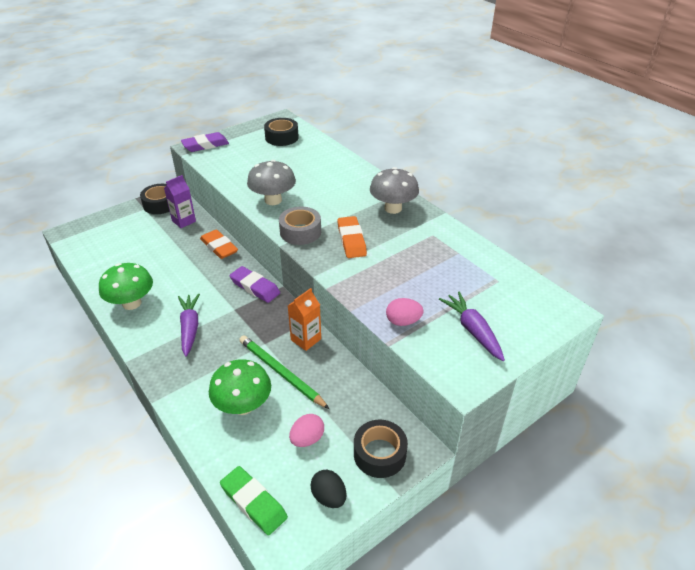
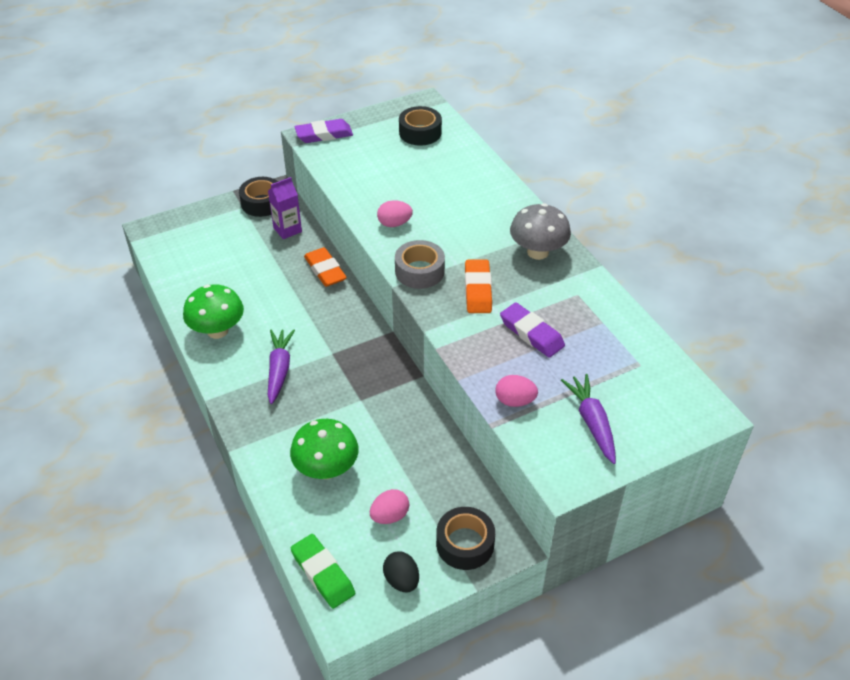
camera: 10 degrees right, 5 degrees up
purple eraser [230,266,280,303] -> purple eraser moved to [500,303,565,357]
green pencil [239,335,329,409] -> none
grey mushroom [247,160,296,205] -> pink egg [377,200,413,227]
orange carton [288,288,321,351] -> none

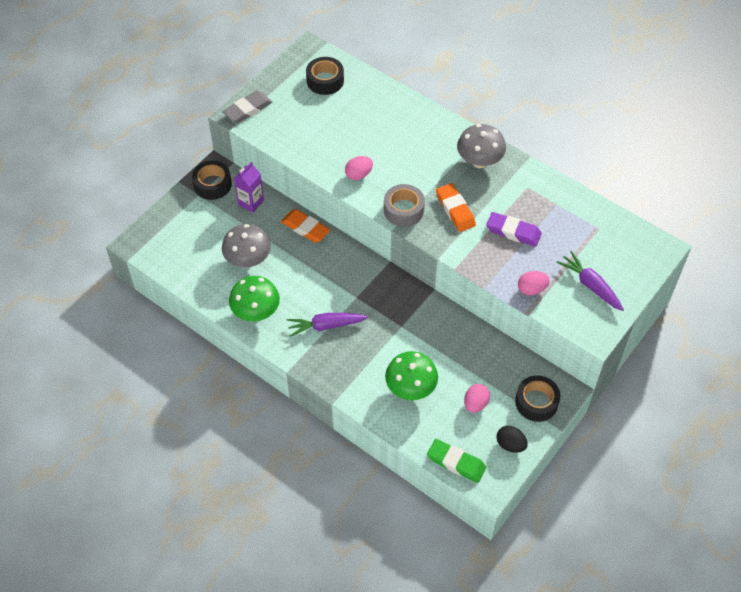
camera: 25 degrees left, 10 degrees up
purple carrot [268,330,295,404] -> purple carrot turned 75 degrees counterclockwise [287,313,368,337]
purple eraser [295,119,353,143] -> grey eraser [222,91,272,123]
none -> grey mushroom [222,224,271,267]

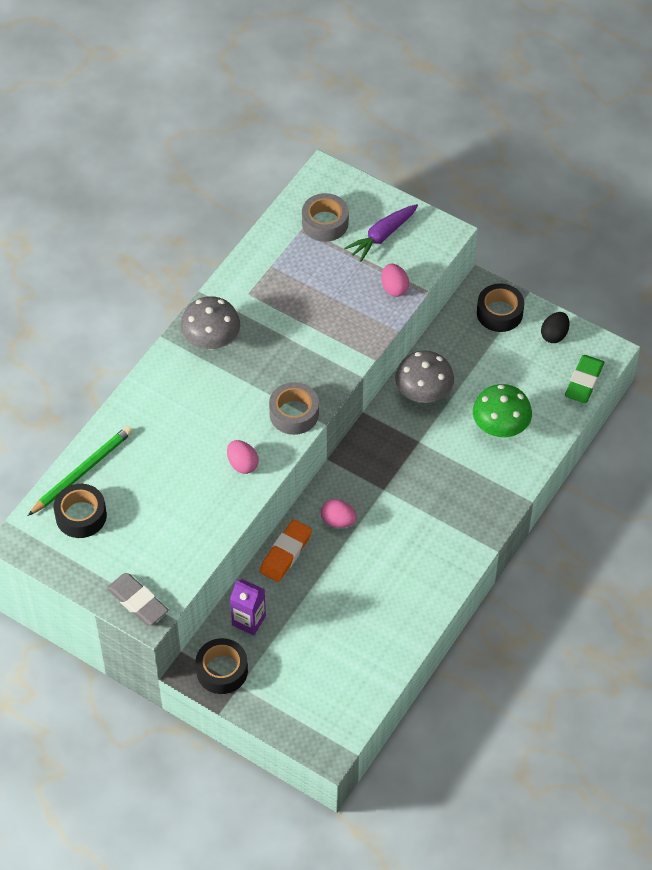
camera: 95 degrees left, 0 degrees up
grey mushroom [222,224,271,267] -> grey mushroom moved to [395,351,454,403]
green mushroom [229,276,280,321] -> none
purple carrot [287,313,368,337] -> none
orange eraser [436,183,476,232] -> none
pink egg [464,384,490,413] -> pink egg moved to [321,499,357,528]
purple eraser [486,212,542,247] -> none
none -> green pencil [28,426,133,516]
none -> grey tape [302,193,349,242]

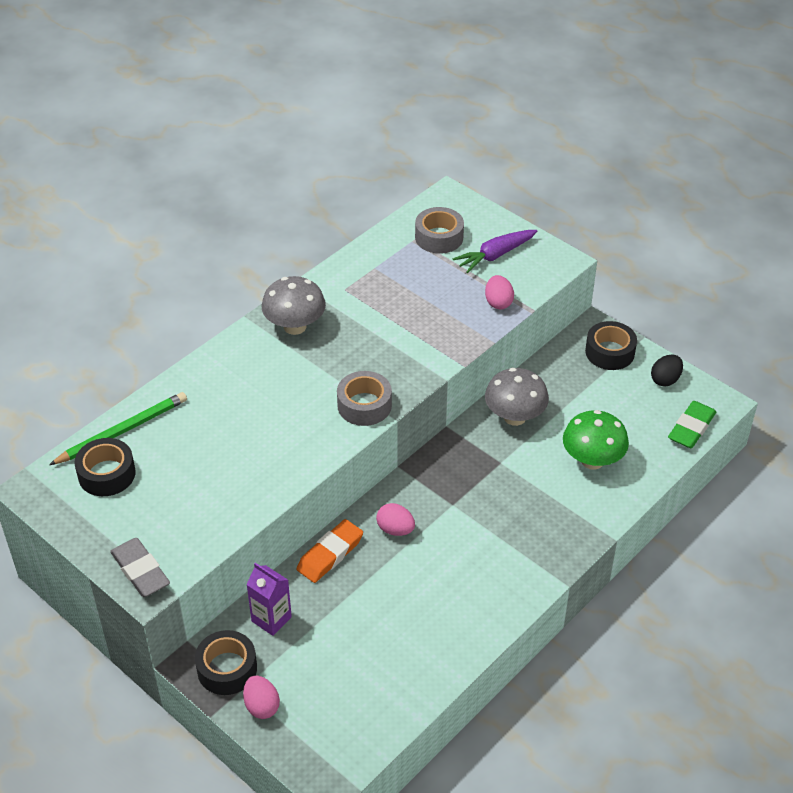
camera: 10 degrees right, 10 degrees down
pink egg [227,440,259,474] -> pink egg moved to [243,676,280,719]

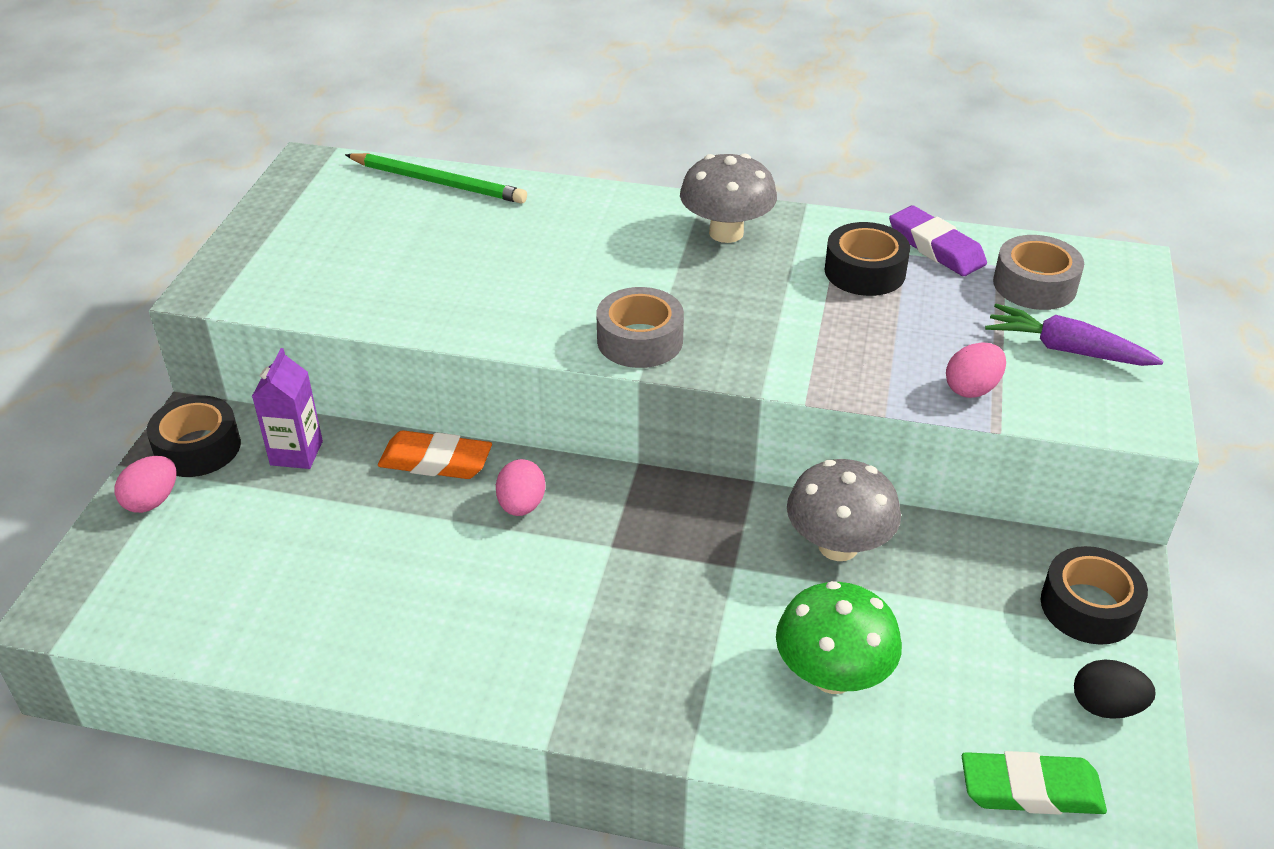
camera: 60 degrees right, 5 degrees down
black tape [75,438,136,496] -> black tape moved to [825,222,910,296]
grey eraser [110,538,170,597] -> none
none -> purple eraser [889,206,987,276]

